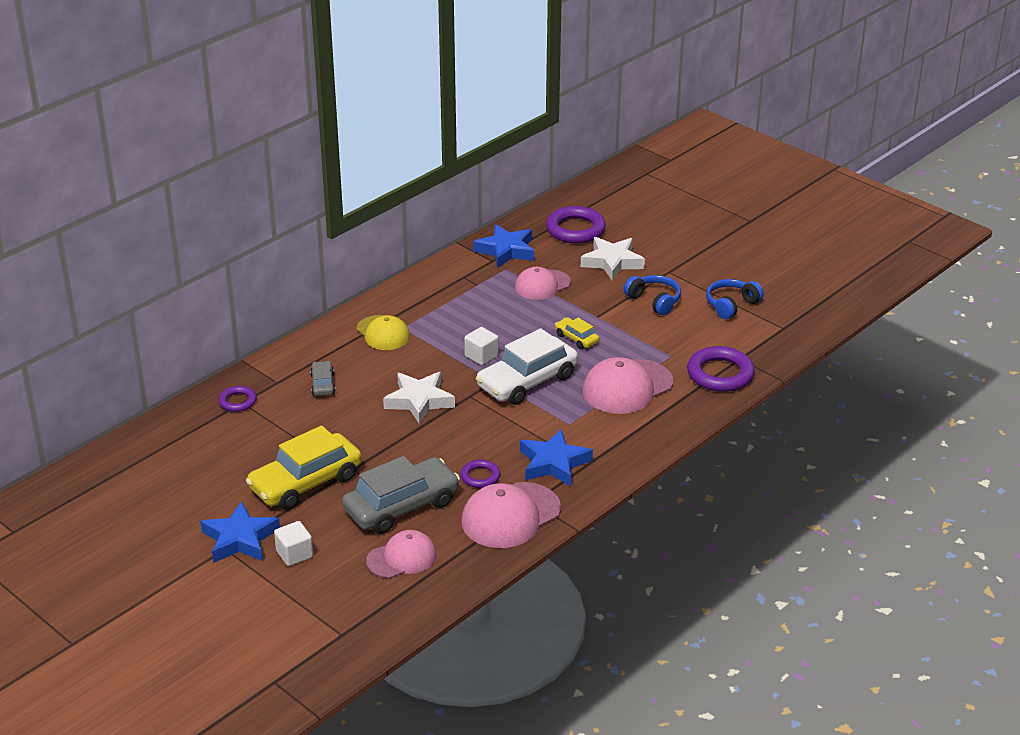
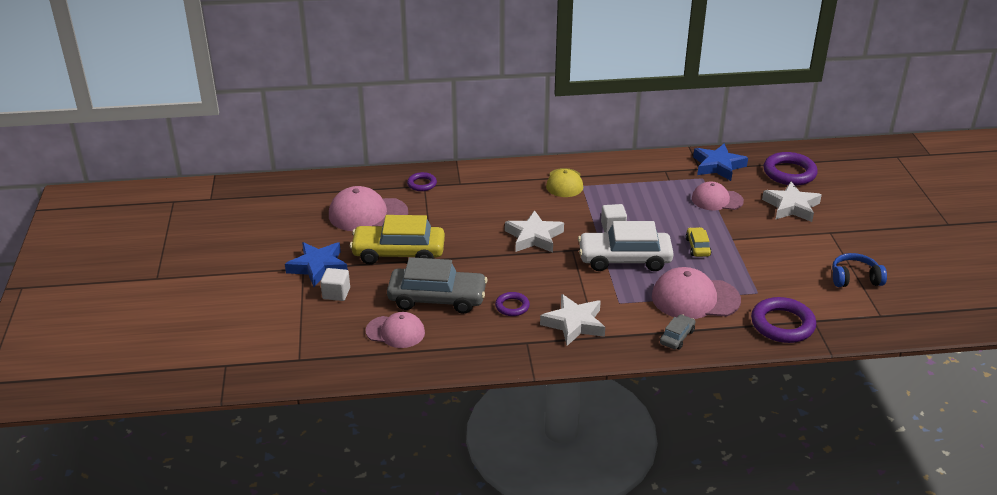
camera: 40 degrees right, 0 degrees up
grey car [310,361,335,396] -> grey car moved to [660,314,695,350]
pink cap [462,482,561,548] -> pink cap moved to [329,186,408,231]
blue star [520,429,593,486] -> white star [540,294,605,346]
blue headphones [624,275,681,315] -> none

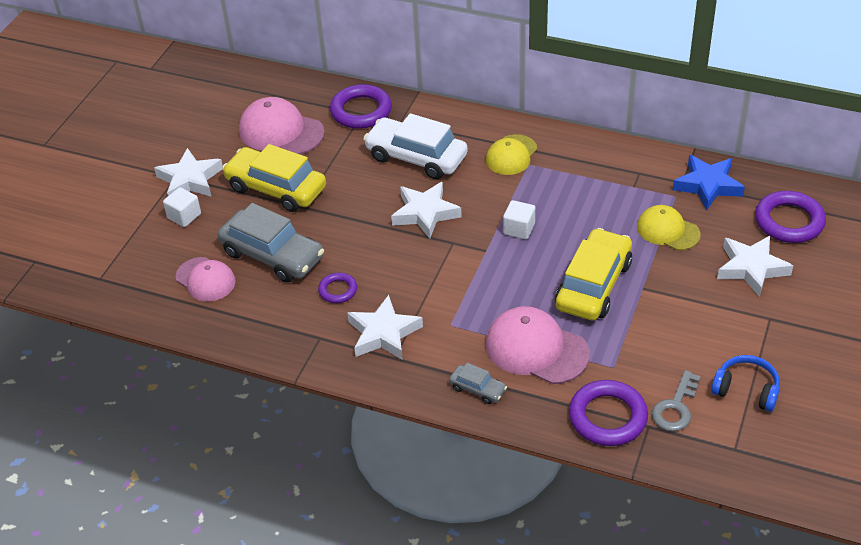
camera: 30 degrees right, 10 degrees up
blue star [285,242,348,287] -> white star [154,148,223,197]
purple ring [407,172,437,191] -> purple ring [330,84,392,129], size x1.82
white car [578,221,674,271] -> white car moved to [363,113,468,179]
grey car [660,314,695,350] -> grey car turned 60 degrees clockwise [449,363,507,404]
yellow car [686,227,712,257] -> yellow car [555,228,632,320], size x2.12
pink cap [692,182,744,210] -> yellow cap [637,205,701,250]
none -> grey key [652,370,701,431]

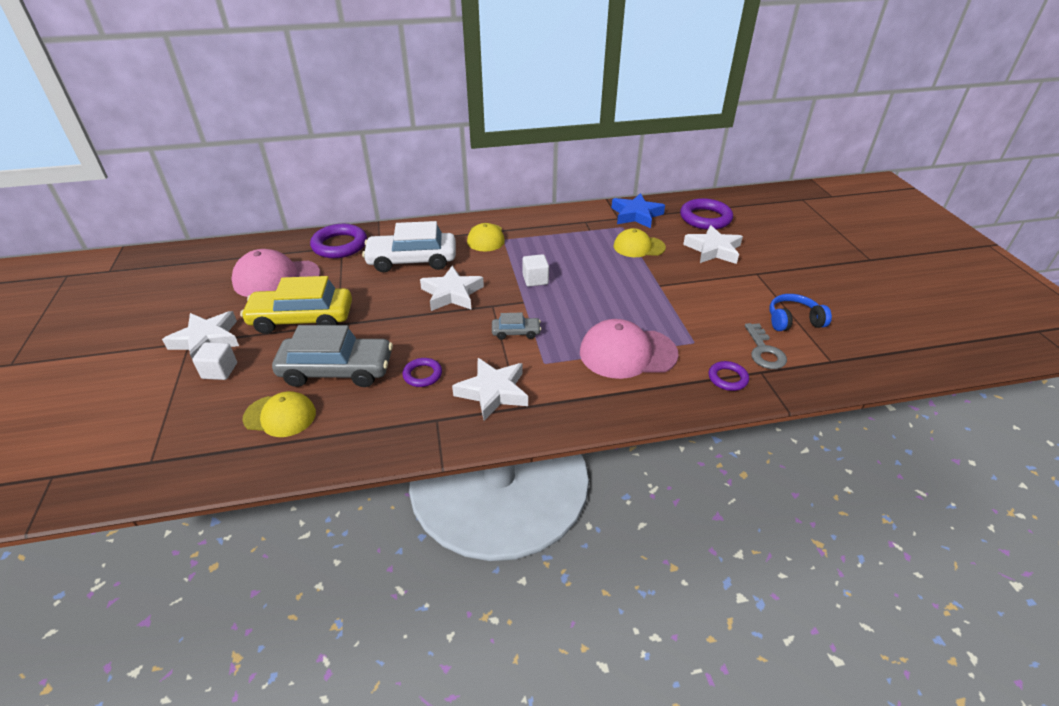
camera: 35 degrees left, 5 degrees down
pink cap [176,257,236,301] -> yellow cap [242,391,316,437]
grey car [449,363,507,404] -> grey car moved to [492,313,541,340]
yellow car [555,228,632,320] -> none
purple ring [569,380,648,446] -> purple ring [709,361,749,391], size x0.55

